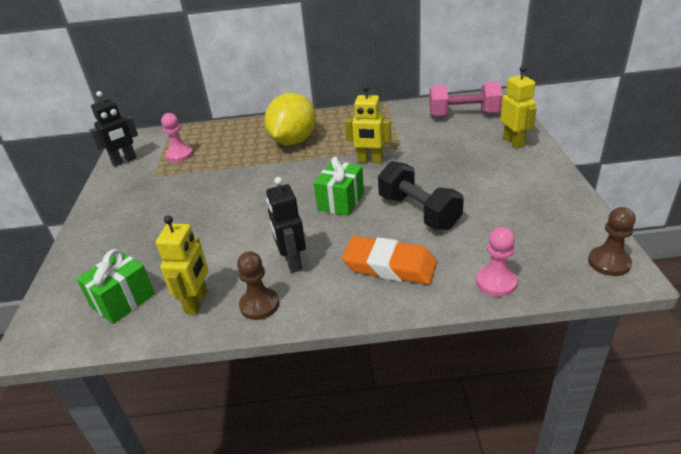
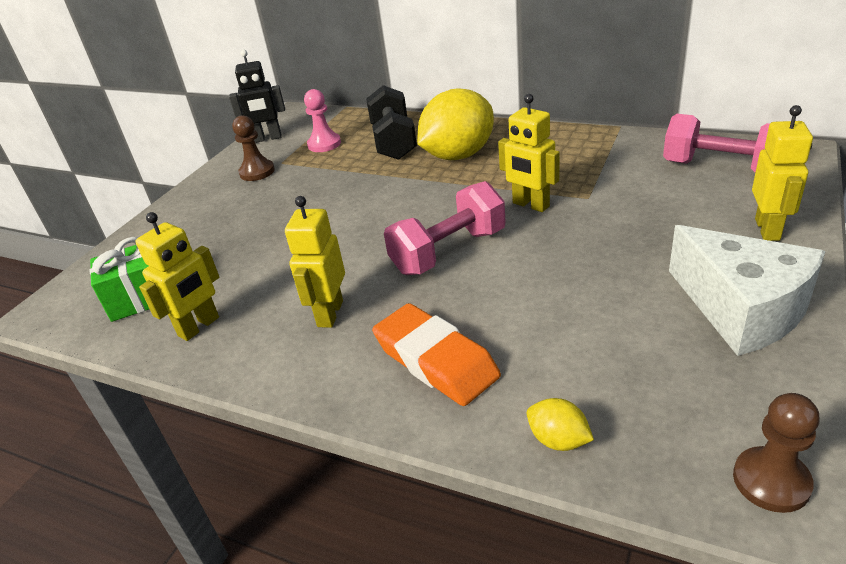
camera: 30 degrees right, 0 degrees up
brown pawn [237,251,279,320] -> brown pawn moved to [232,115,275,181]
black robot [266,177,306,273] -> yellow robot [285,196,345,328]
green gift [314,157,364,216] -> pink dumbbell [384,181,506,275]
black dumbbell [378,161,464,230] -> black dumbbell moved to [366,85,417,160]
pink pawn [476,227,518,297] -> yellow lemon [527,398,594,451]
none -> white cheese [669,225,826,356]

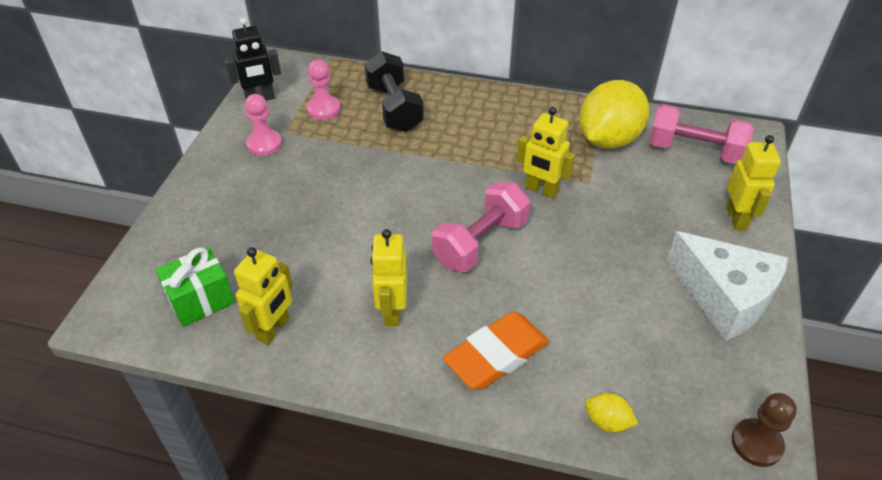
camera: 15 degrees left, 10 degrees up
brown pawn [232,115,275,181] -> pink pawn [245,94,282,156]
orange eraser [372,303,501,406] -> orange eraser turned 75 degrees counterclockwise [443,312,550,390]
yellow lemon [417,89,494,160] -> yellow lemon moved to [579,80,649,149]

